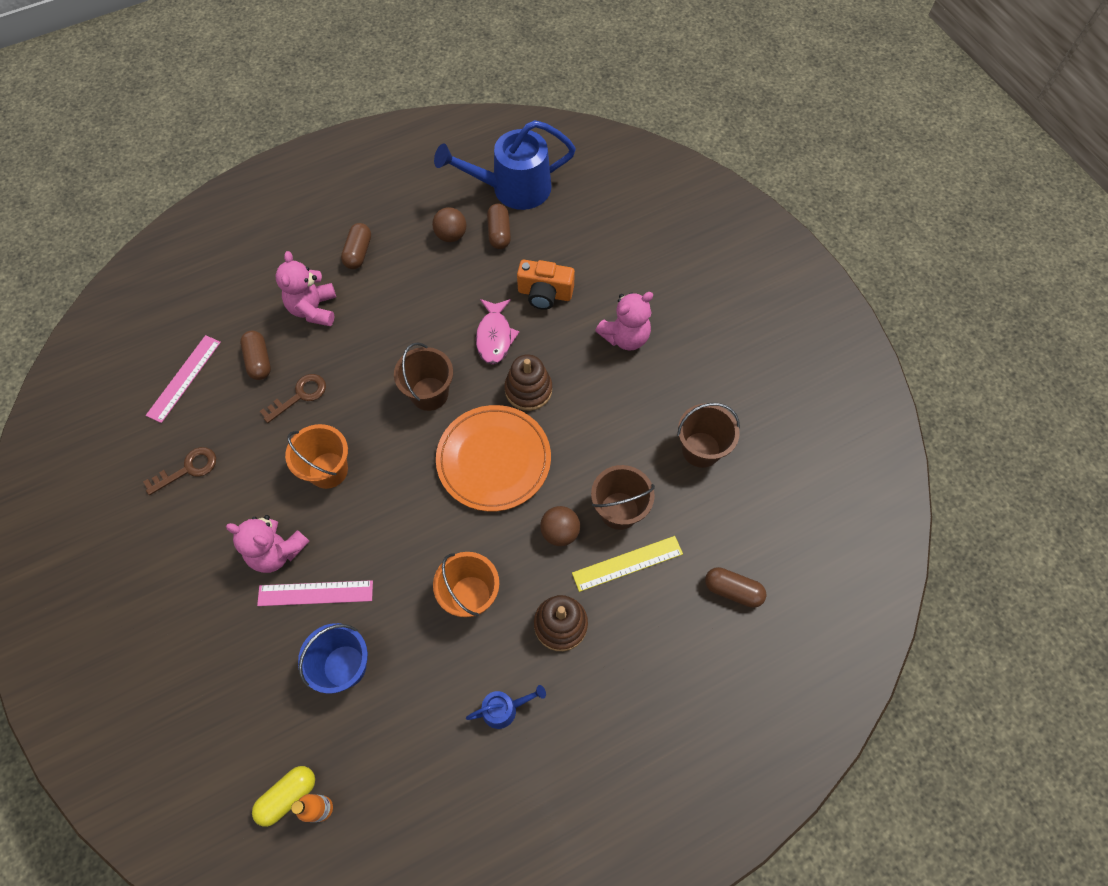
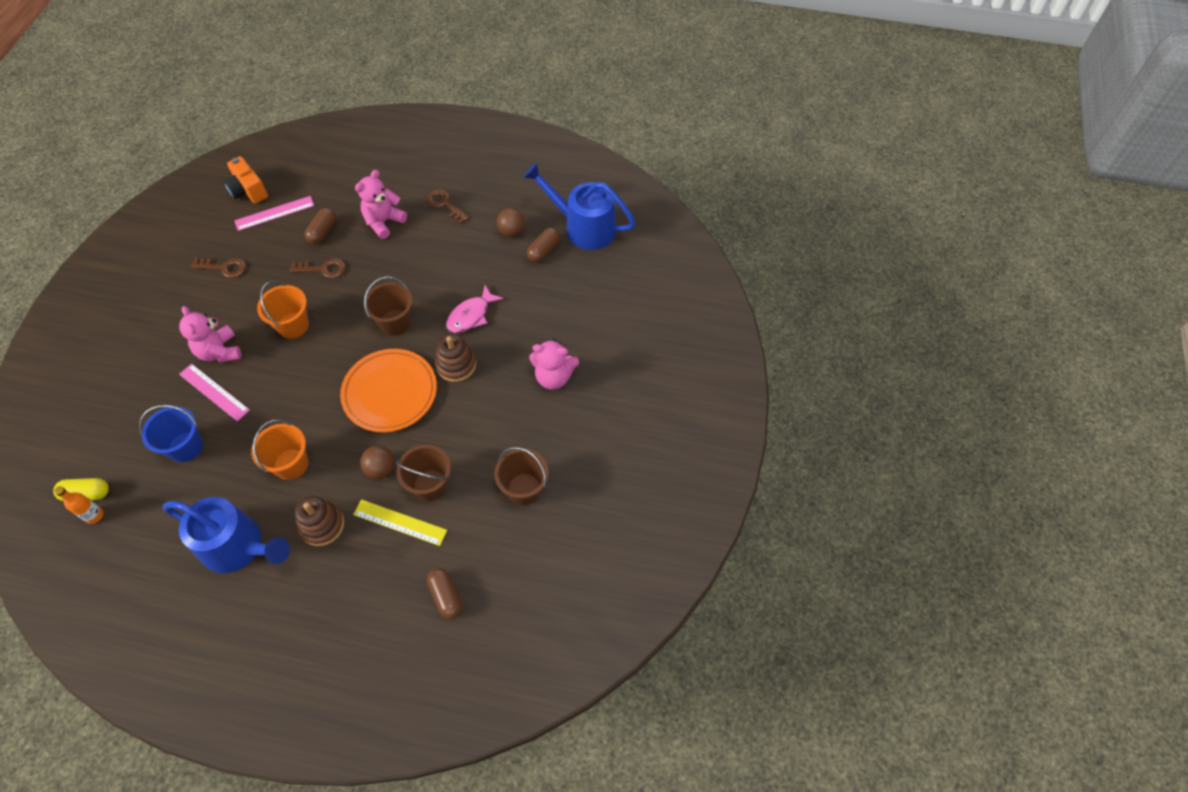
camera: 40 degrees right, 5 degrees down
brown capsule [341,223,371,269] -> brown key [427,189,469,224]
blue watering can [466,685,546,729] -> blue watering can [163,497,290,573], size x2.23
orange camera [517,260,575,310] -> orange camera moved to [224,156,268,204]

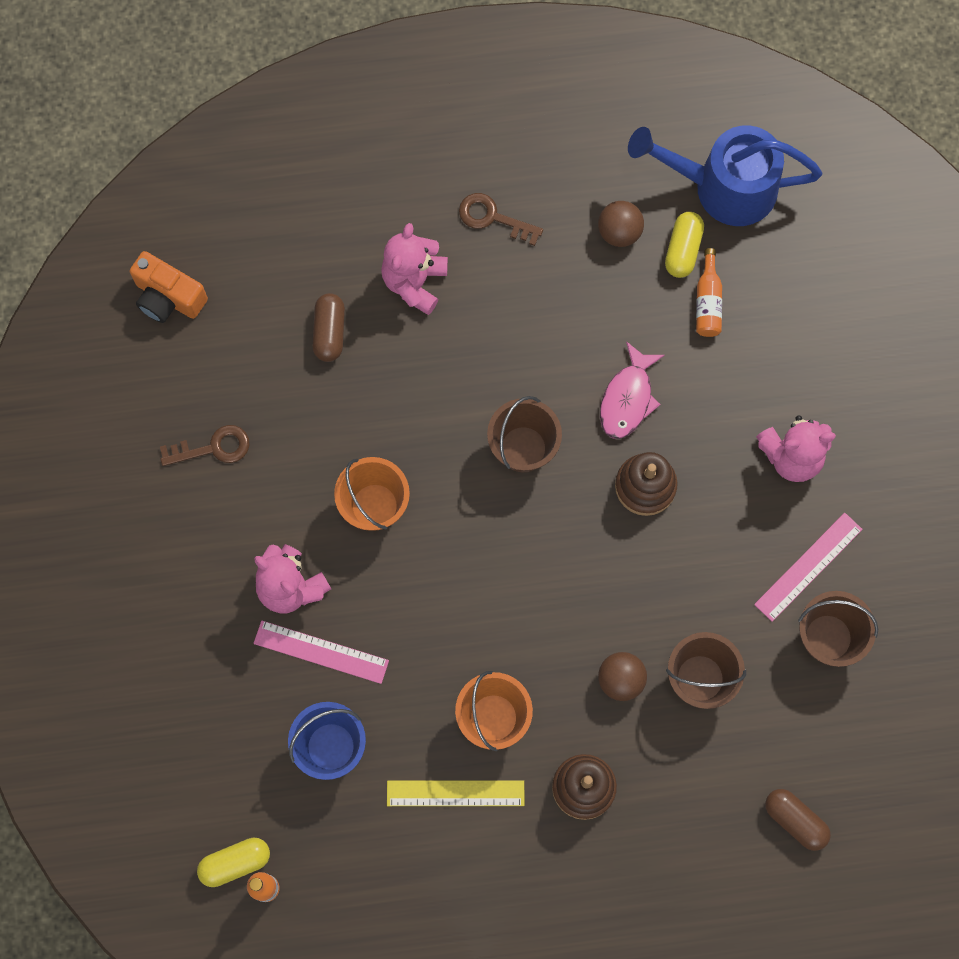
camera: 20 degrees left, 15 degrees up
blue watering can [163,497,290,573] -> none
pink ruler [234,196,314,231] -> pink ruler moved to [754,513,863,622]
brown key [289,258,346,278] -> none
orange plate [340,349,437,432] -> none
yellow ruler [353,499,447,546] -> yellow ruler moved to [387,780,524,806]
brown capsule [527,228,560,263] -> yellow capsule [665,212,704,278]
none -> orange bottle [696,248,722,337]

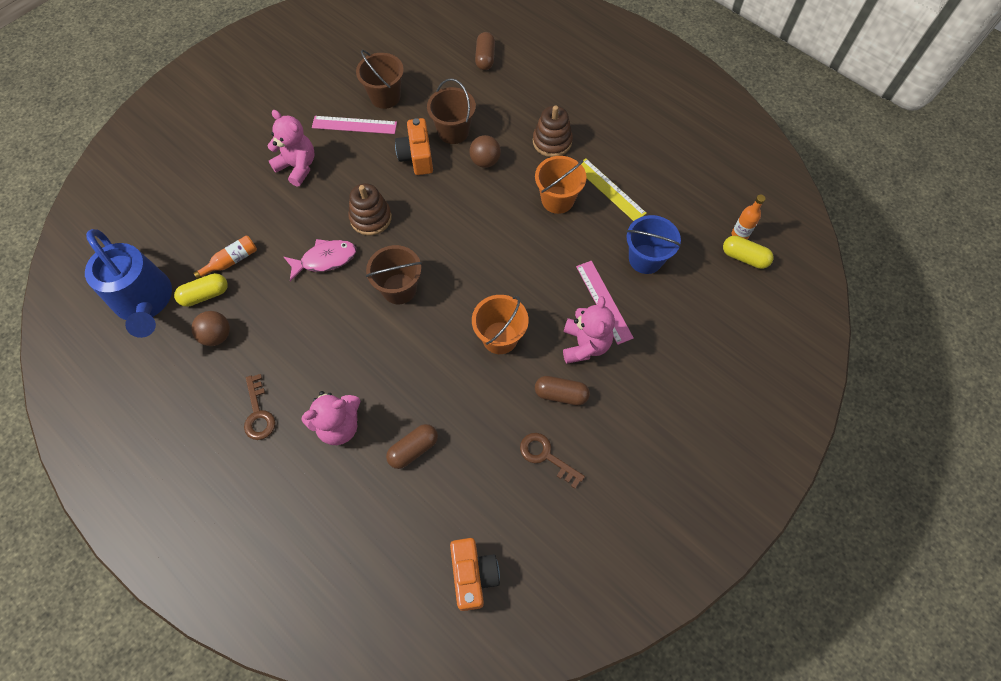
camera: 130 degrees left, 10 degrees down
none -> orange camera [395,118,433,175]
none -> brown capsule [535,376,590,406]

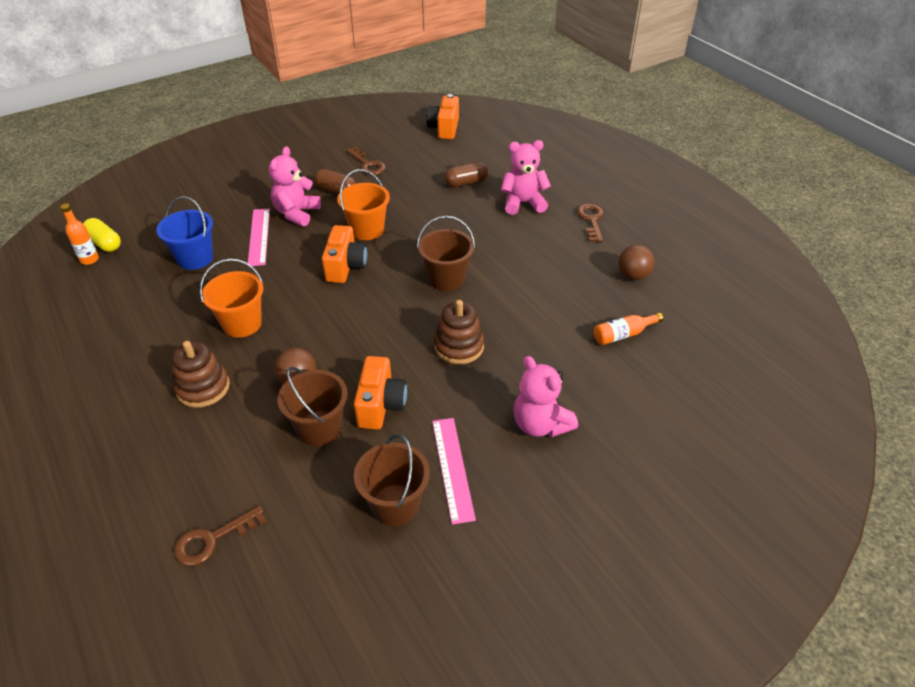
camera: 165 degrees left, 20 degrees down
blue watering can [85,229,172,338] -> none
yellow capsule [174,273,228,307] -> none
pink fish [284,239,356,281] -> none
pink ruler [312,116,397,134] -> pink ruler turned 60 degrees clockwise [432,418,476,525]
brown capsule [475,32,495,70] -> brown key [174,506,267,566]
yellow ruler [581,158,647,221] -> none
none -> orange camera [322,225,367,283]

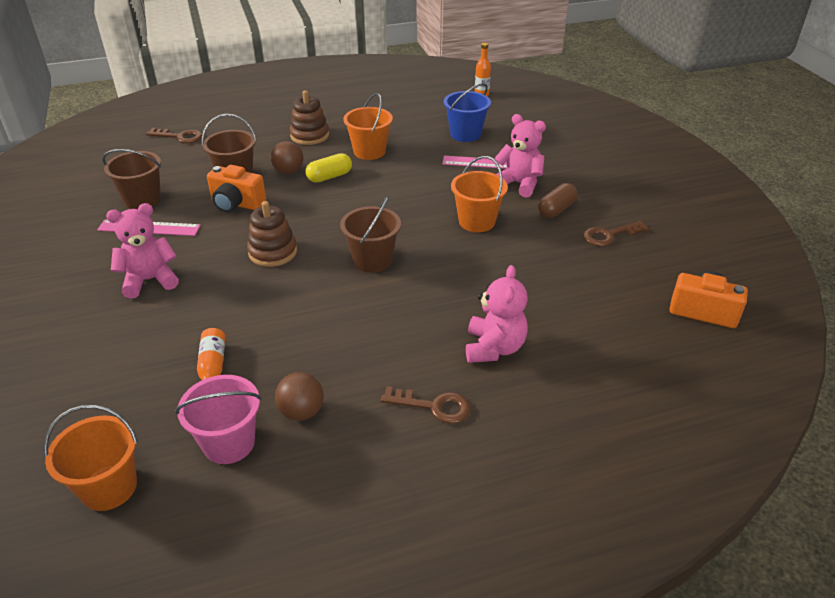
camera: 105 degrees right, 5 degrees down
yellow capsule [83,218,121,252] -> yellow capsule moved to [306,153,352,183]
brown key [174,506,267,566] -> brown key turned 120 degrees clockwise [146,128,202,143]
orange camera [322,225,367,283] -> none
brown capsule [445,162,488,188] -> none
none -> orange bucket [44,405,138,511]
none -> pink bucket [175,375,262,464]

